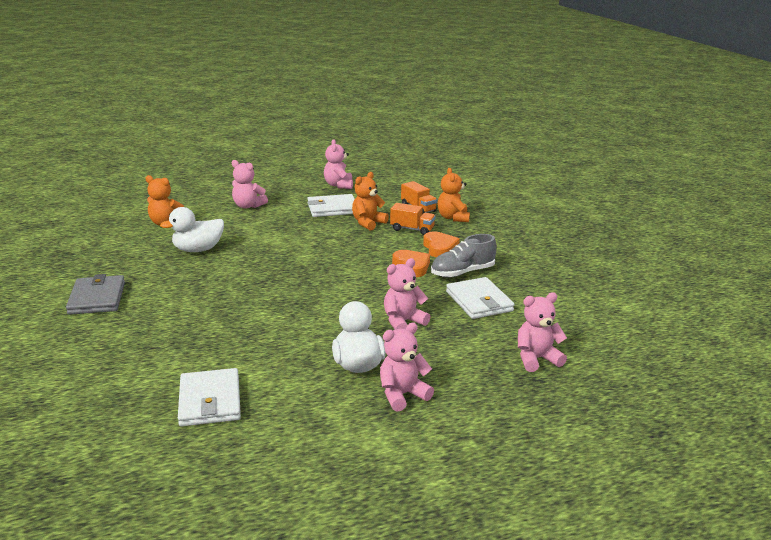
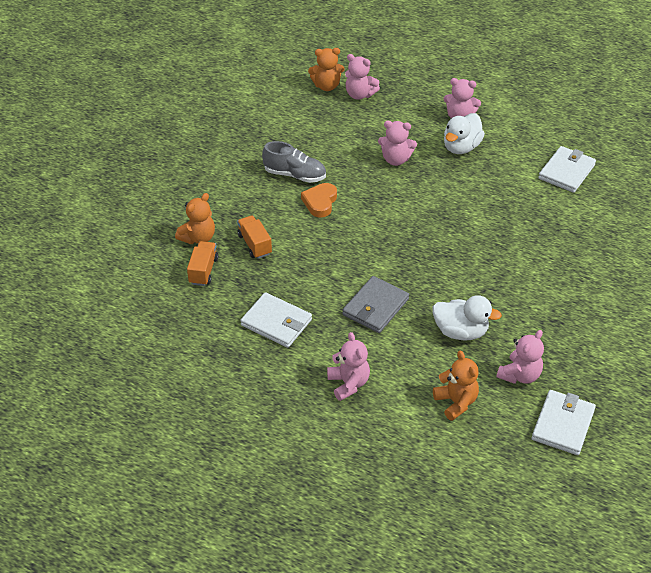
camera: 135 degrees left, 20 degrees up
grey wallet [66,274,125,315] -> grey wallet moved to [342,276,409,333]
pink teddy bear [324,139,353,189] -> pink teddy bear moved to [496,330,544,384]
orange teddy bear [352,172,389,231] -> orange teddy bear moved to [308,48,345,91]
orange heart [423,231,460,257] -> none
white wallet [446,277,515,319] -> white wallet moved to [532,390,596,455]

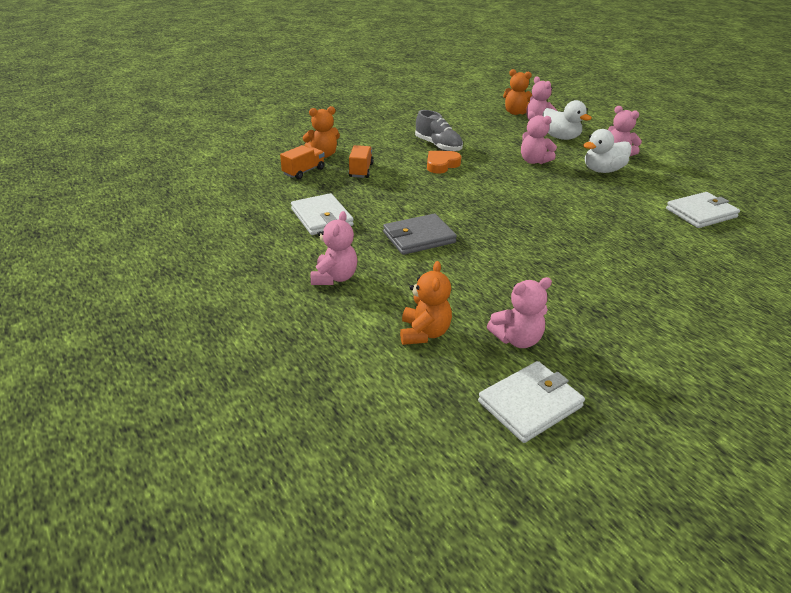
camera: 30 degrees right, 10 degrees down
white duck [432,295,502,341] -> white duck moved to [543,100,592,140]

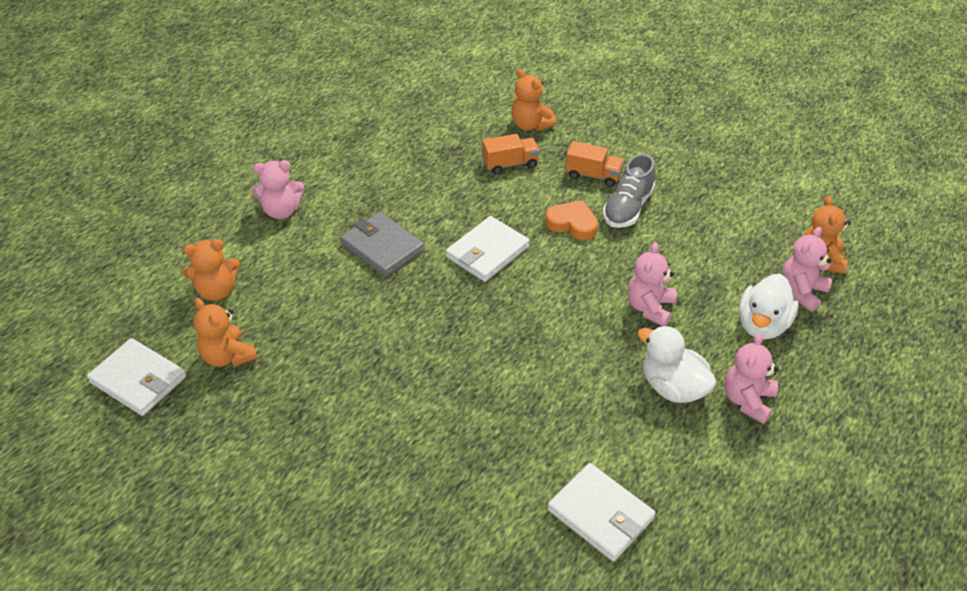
camera: 70 degrees right, 10 degrees up
orange truck [280,145,325,180] -> orange truck moved to [565,141,624,187]
white wallet [291,193,354,235] -> white wallet moved to [446,216,530,282]
pink teddy bear [487,277,552,348] -> orange teddy bear [193,298,258,367]

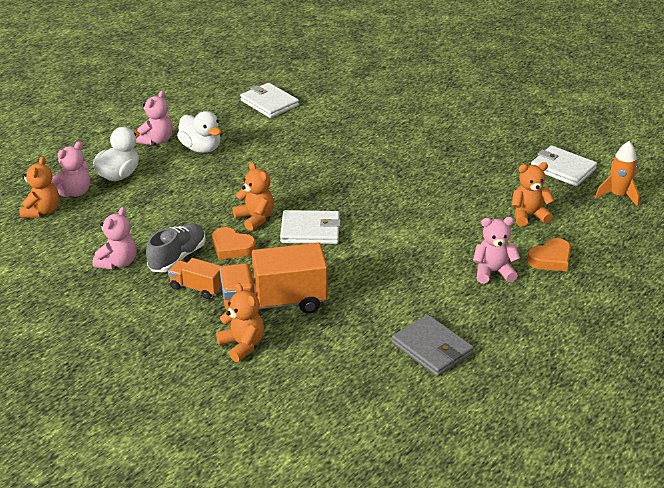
camera: 175 degrees left, 10 degrees down
orange teddy bear [193,298,258,367] -> orange teddy bear moved to [233,162,274,231]
grey wallet [341,212,425,277] -> grey wallet moved to [392,314,474,377]
white wallet [446,216,530,282] -> white wallet turned 45 degrees clockwise [280,210,341,244]
orange truck [482,134,540,174] -> orange truck [220,243,328,314], size x1.90
pink teddy bear [627,242,677,326] -> pink teddy bear moved to [93,207,137,270]
none -> orange heart [527,238,571,271]
none -> orange rocket [595,141,640,207]

